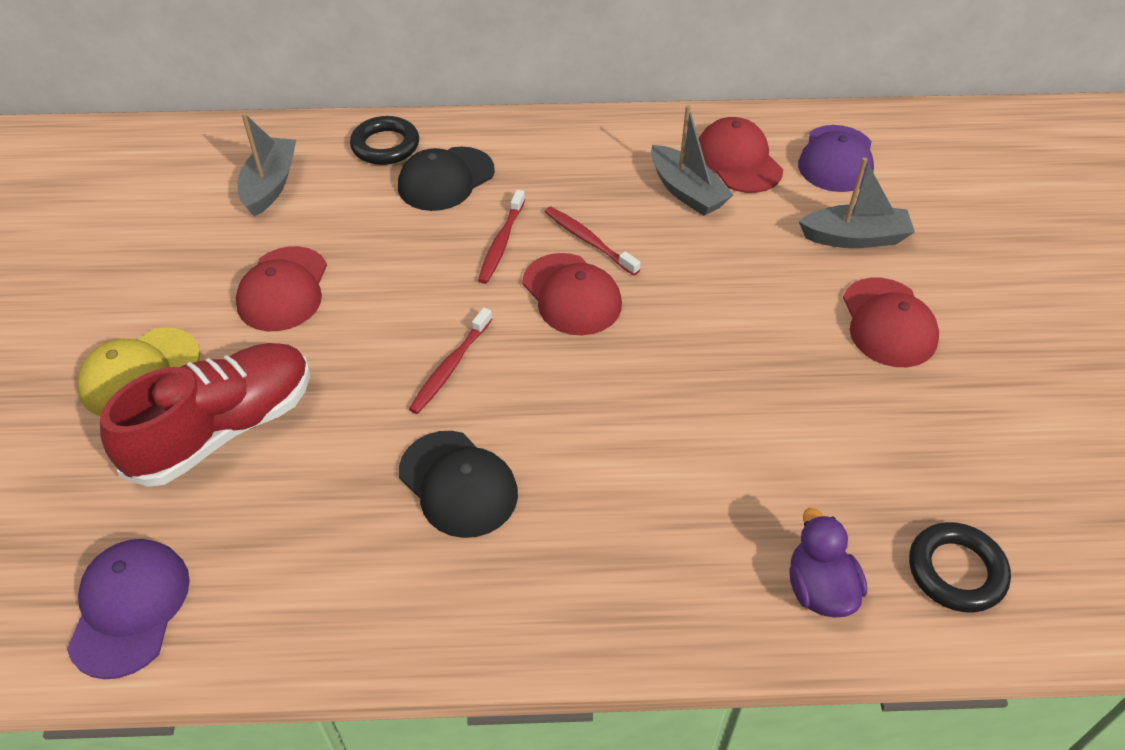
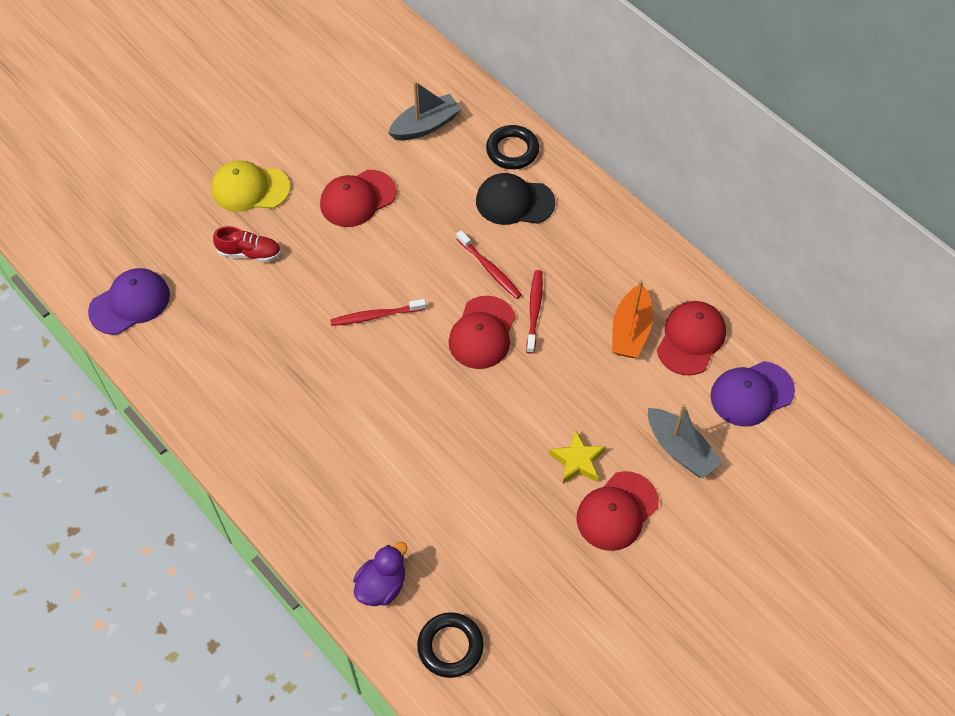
camera: 50 degrees right, 10 degrees up
red shoe [100,343,310,487] -> red shoe [213,226,281,262], size x0.50
black cap [399,431,518,538] -> none
red toothbrush [478,189,525,284] -> red toothbrush turned 105 degrees counterclockwise [456,230,522,299]
grey boat [651,105,733,216] -> orange boat [612,280,653,358]
none -> yellow star [549,430,606,484]

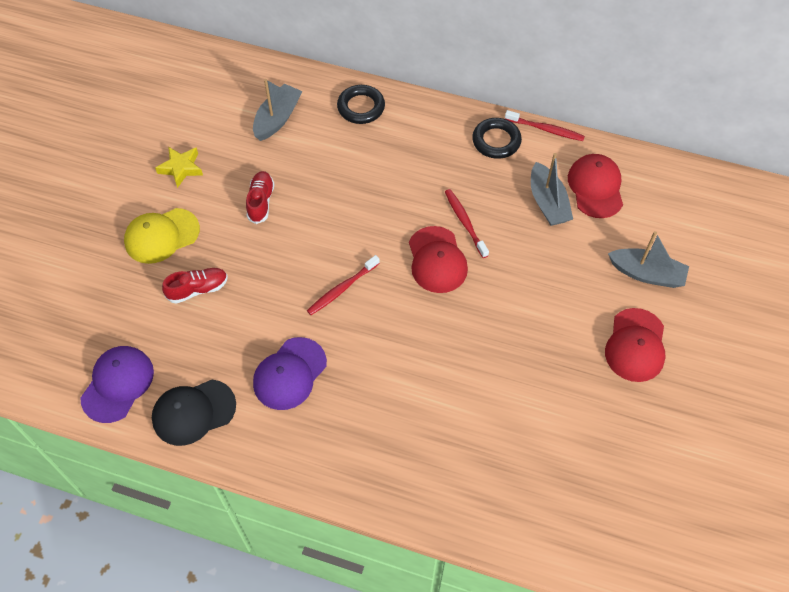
camera: 30 degrees left, 0 degrees up
red cap [320,170,396,227] -> red shoe [246,171,275,224]
purple duck [353,542,407,606] -> none
black ring [417,612,484,678] -> black ring moved to [472,118,522,159]
red toothbrush [456,230,522,299] -> red toothbrush moved to [505,110,585,141]
black cap [476,173,555,225] -> black cap moved to [152,380,236,446]
yellow star [549,430,606,484] -> yellow star moved to [155,147,203,188]
orange boat [612,280,653,358] -> grey boat [531,153,573,226]
purple cap [711,361,795,427] -> purple cap moved to [253,337,327,410]

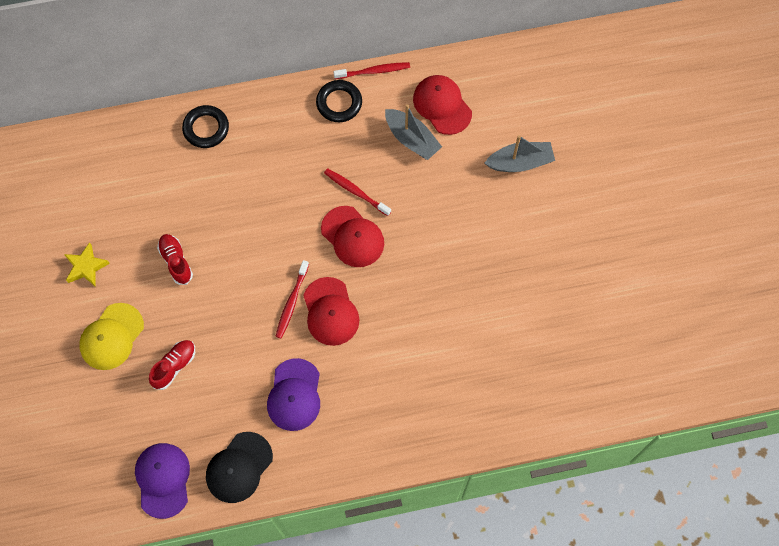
camera: 30 degrees left, 10 degrees up
grey boat [253,79,302,141] -> none
red cap [605,308,666,382] -> red cap moved to [303,277,359,346]

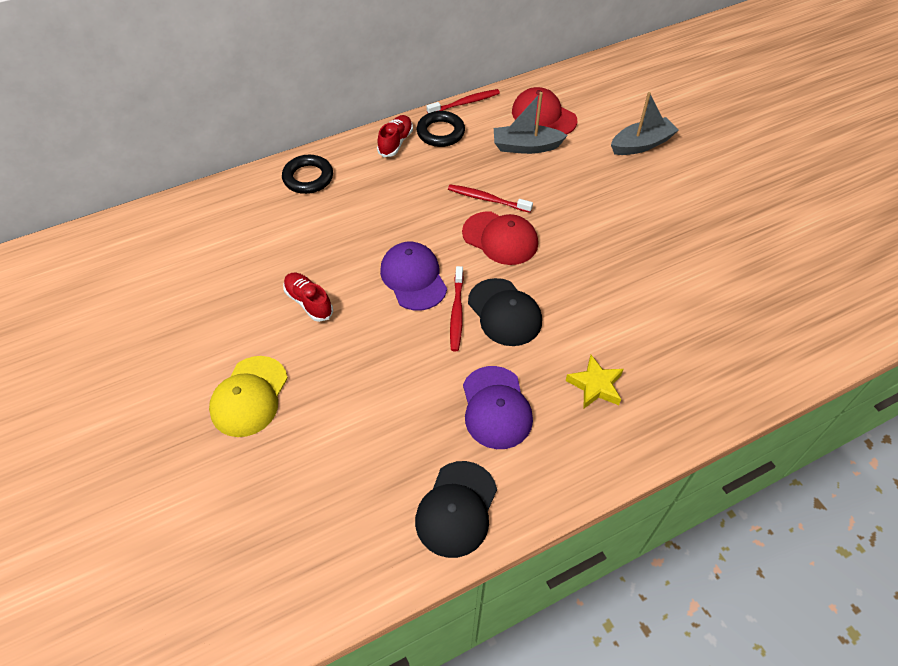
camera: 15 degrees left, 15 degrees down
yellow star [64,242,110,287] -> yellow star moved to [566,355,624,408]
purple cap [135,443,190,519] -> purple cap moved to [380,242,447,311]
red shoe [149,340,195,390] -> red shoe moved to [377,115,413,157]
red cap [303,277,359,346] -> black cap [468,278,542,346]
grey boat [385,104,442,160] -> grey boat turned 150 degrees clockwise [494,92,568,154]

